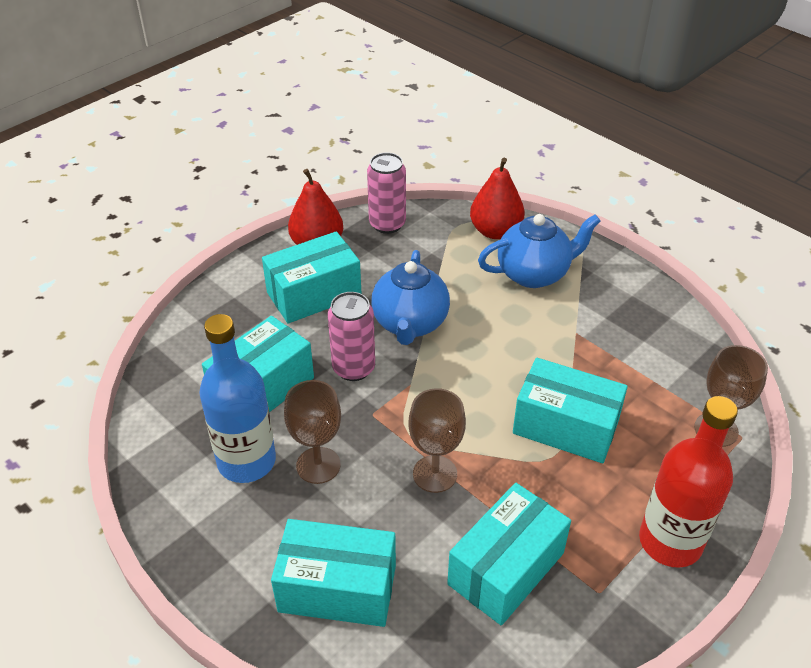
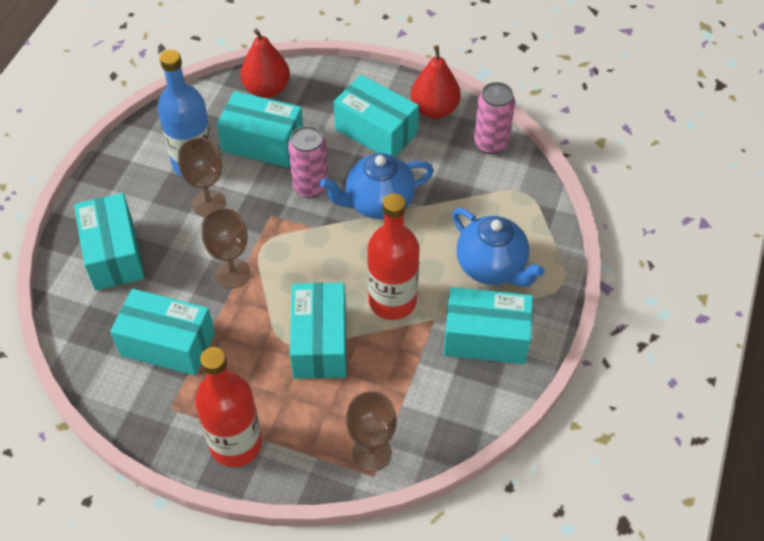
camera: 65 degrees right, 10 degrees up
red pear [470,158,525,239] -> red pear moved to [241,29,290,98]
none -> red bottle [367,193,420,320]
none -> turquoise box [444,287,533,364]

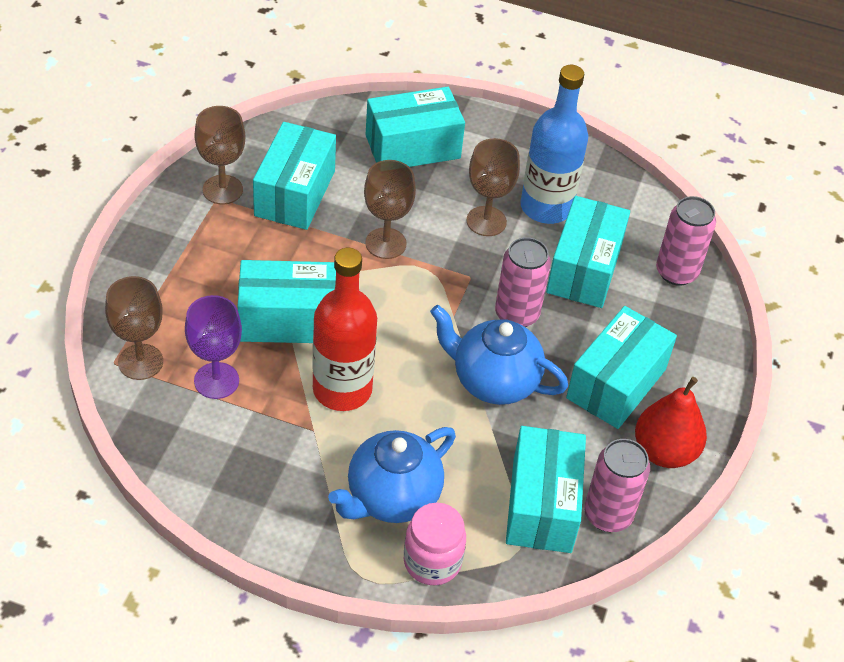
camera: 85 degrees right, 5 degrees down
red bottle [195,347,262,467] -> none
red pear [241,29,290,98] -> pink can [656,196,716,286]
blue teapot [320,153,434,219] -> blue teapot turned 45 degrees counterclockwise [430,305,568,405]
turquoise box [444,287,533,364] -> turquoise box moved to [506,426,586,553]
none -> purple goblet [185,295,242,399]
none -> brown goblet [194,106,245,204]
none -> pink jar [404,503,466,585]

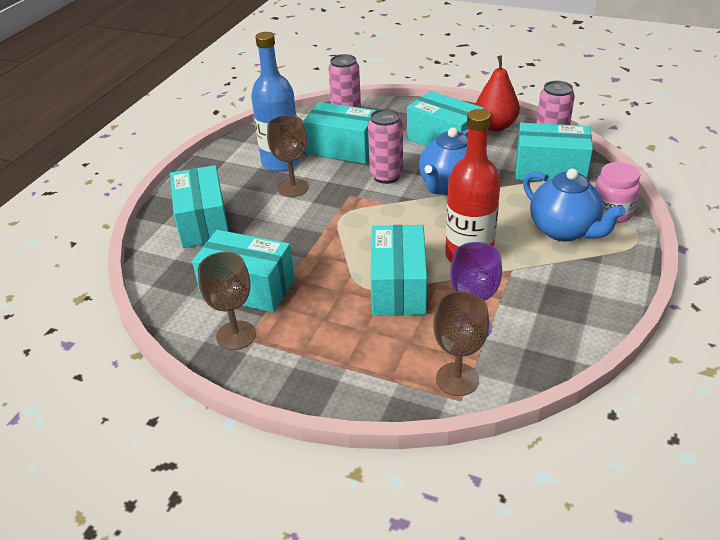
camera: 80 degrees left, 10 degrees down
brown goblet [364,160,416,259] -> none

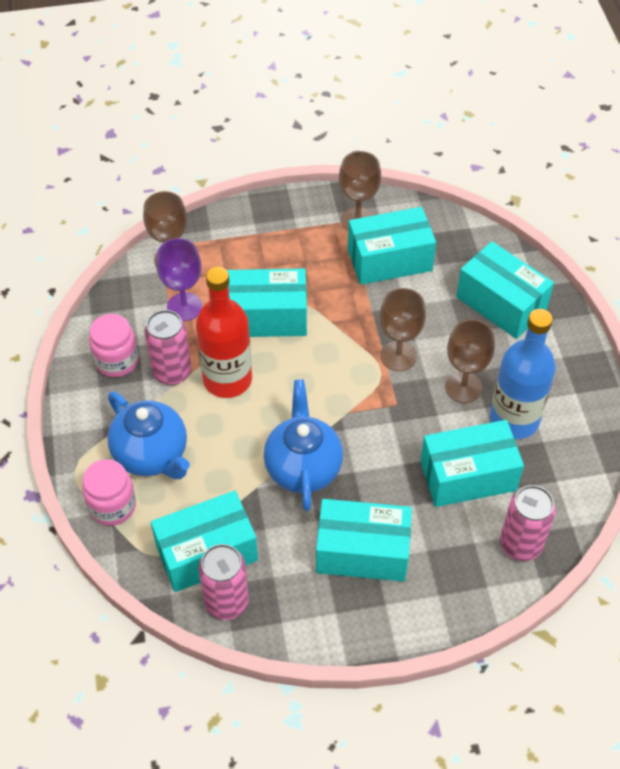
camera: 145 degrees right, 15 degrees up
pink can [368,109,403,184] -> pink can moved to [144,310,192,385]
turquoise box [371,225,427,315] -> turquoise box turned 60 degrees counterclockwise [227,268,307,337]
red pear [475,55,520,131] -> none
blue teapot [523,169,626,242] -> blue teapot turned 150 degrees counterclockwise [107,392,190,479]
none -> pink jar [89,314,139,377]
none -> brown goblet [380,288,426,371]

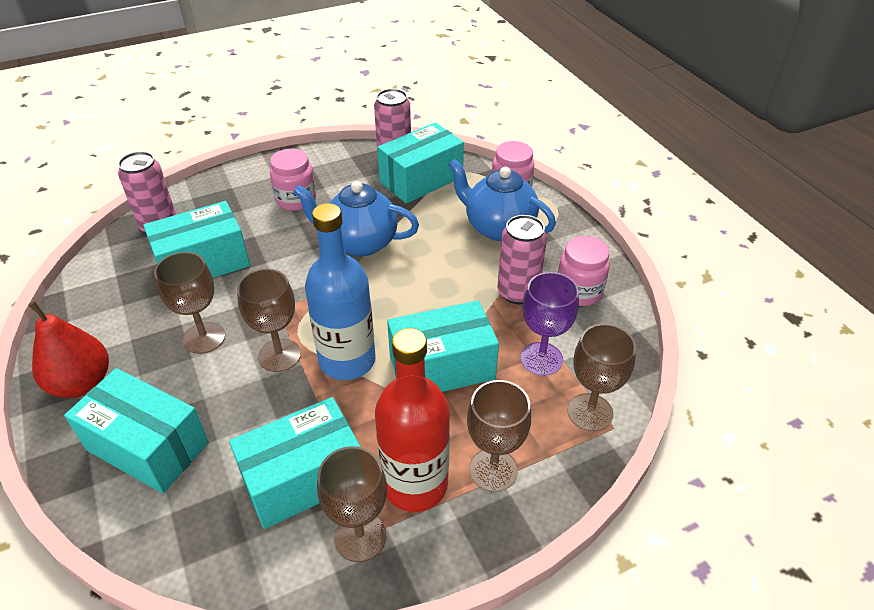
camera: 165 degrees right, 10 degrees down
red bottle [196,267,252,398] -> red bottle moved to [375,328,450,512]
blue teapot [264,380,343,511] -> blue teapot turned 120 degrees clockwise [293,181,419,257]
turquoise box [316,499,412,582] -> pink jar [270,149,316,211]
blue bottle [490,309,556,439] -> blue bottle moved to [305,203,376,380]
none -> red pear [28,301,109,398]
none -> brown goblet [467,380,531,492]

